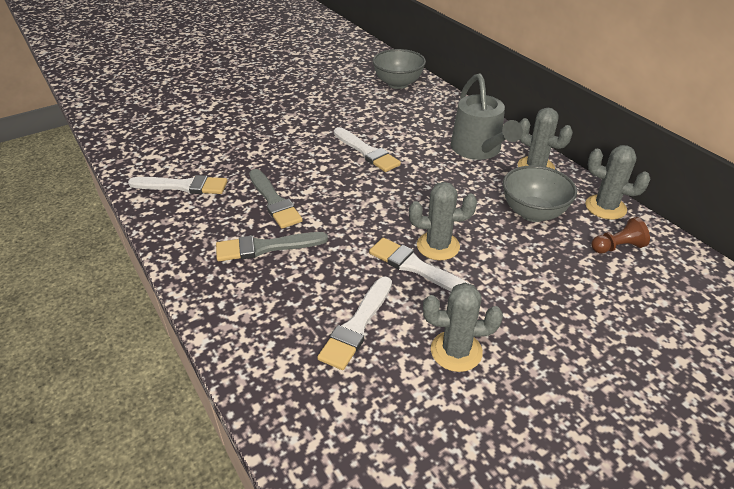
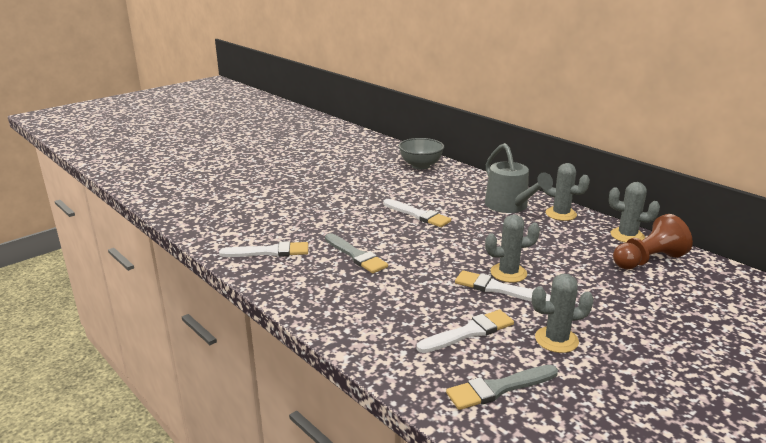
camera: 10 degrees left, 15 degrees down
grey brush [216,232,328,261] -> grey brush moved to [446,365,558,410]
white brush [317,276,392,370] -> white brush turned 135 degrees counterclockwise [416,310,514,353]
grey bowl [503,165,577,222] -> none
brown pawn [592,217,650,254] -> brown pawn [613,214,693,269], size x1.78

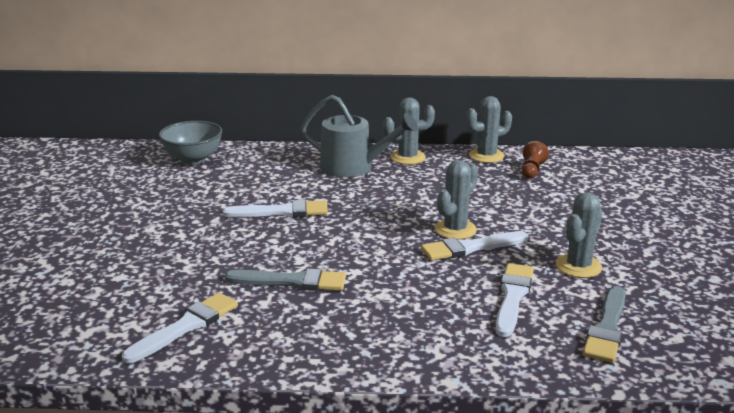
camera: 45 degrees left, 0 degrees up
brown pawn [613,214,693,269] -> brown pawn [522,141,549,179], size x0.56

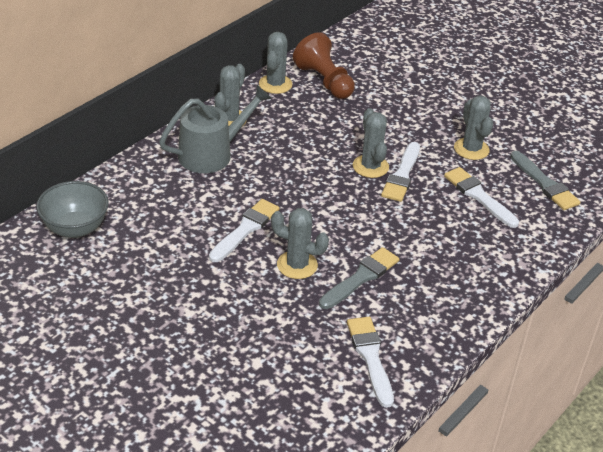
camera: 55 degrees left, 15 degrees up
brown pawn [522,141,549,179] -> brown pawn [293,32,355,99], size x1.78
none -> grey cactus [271,208,329,279]

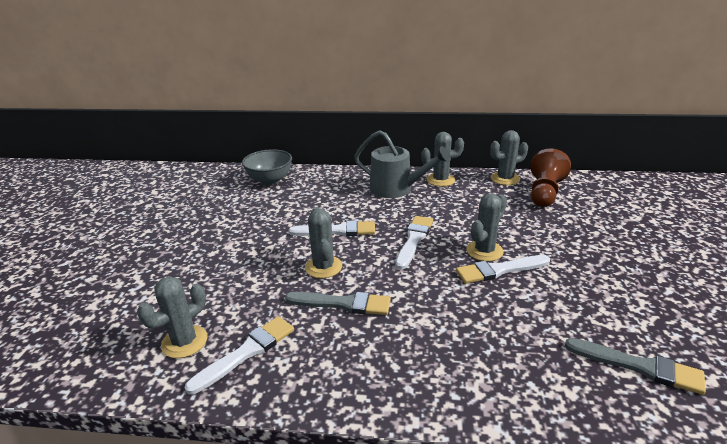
camera: 60 degrees right, 10 degrees down
white brush [444,167,519,228] -> white brush moved to [395,216,433,270]
grey cactus [454,95,493,160] -> grey cactus moved to [137,276,208,358]
grey brush [510,151,580,210] -> grey brush turned 90 degrees counterclockwise [565,338,706,395]

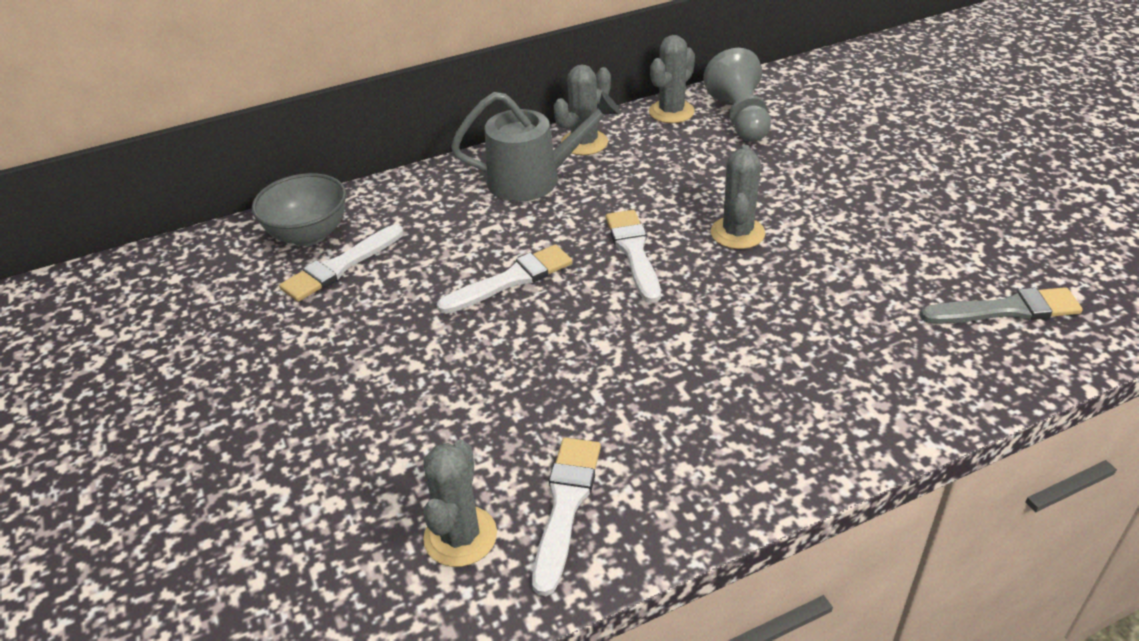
camera: 30 degrees left, 10 degrees up
grey brush [285,292,391,315] -> none
grey cactus [305,207,342,278] -> none
white brush [456,255,550,284] -> white brush moved to [279,225,404,302]
brown pawn [530,148,571,207] -> grey pawn [703,48,771,142]

